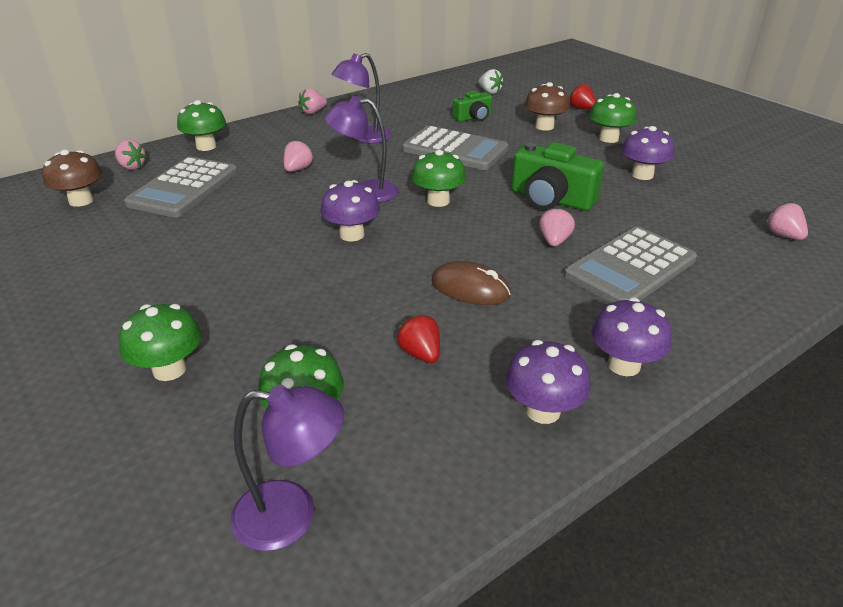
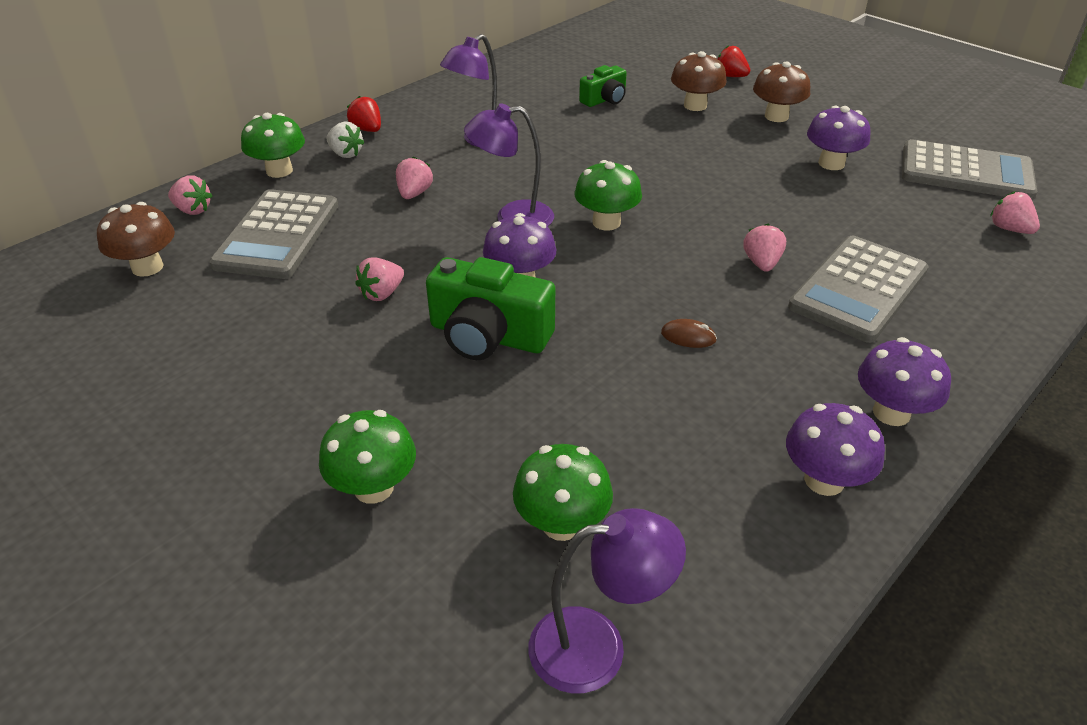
camera: 10 degrees left, 5 degrees up
pink strawberry [298,88,327,114] -> pink strawberry moved to [355,257,404,301]
red strawberry [397,315,440,363] -> red strawberry moved to [347,96,381,132]
grey calculator [402,126,509,170] -> grey calculator moved to [902,139,1037,200]
brown mouse [432,261,511,305] -> brown mouse [661,319,717,348], size x0.56
white strawberry [478,69,504,94] -> white strawberry moved to [327,122,365,158]
green camera [511,142,604,211] -> green camera moved to [426,257,555,360]
green mushroom [589,93,637,143] -> brown mushroom [753,61,810,122]

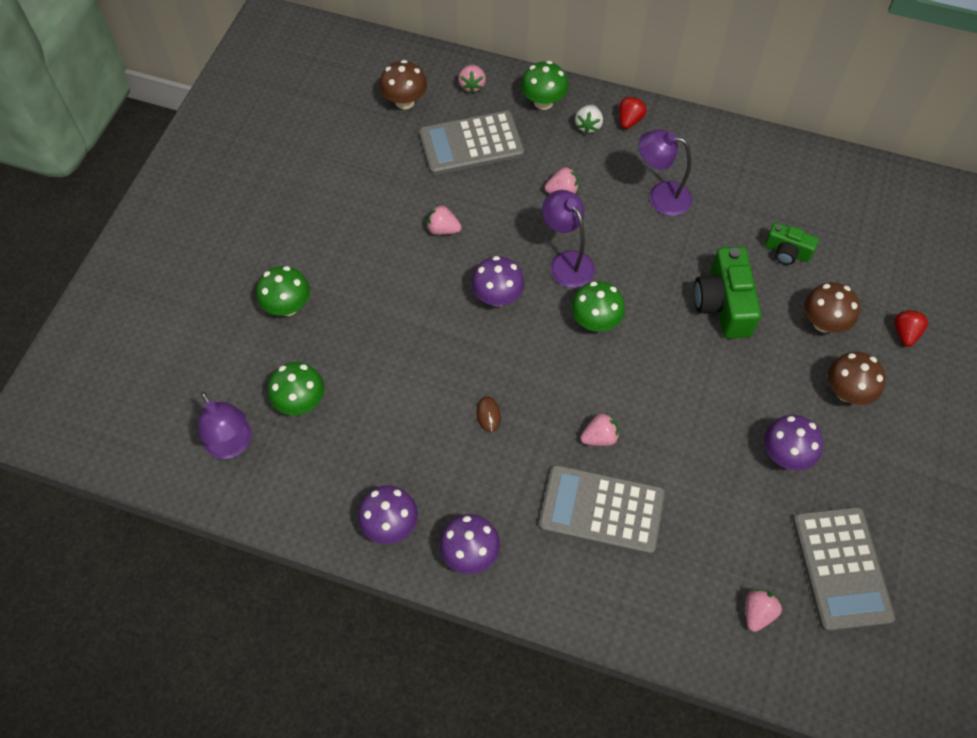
camera: 65 degrees right, 20 degrees up
green camera [426,257,555,360] -> green camera moved to [694,246,761,339]

